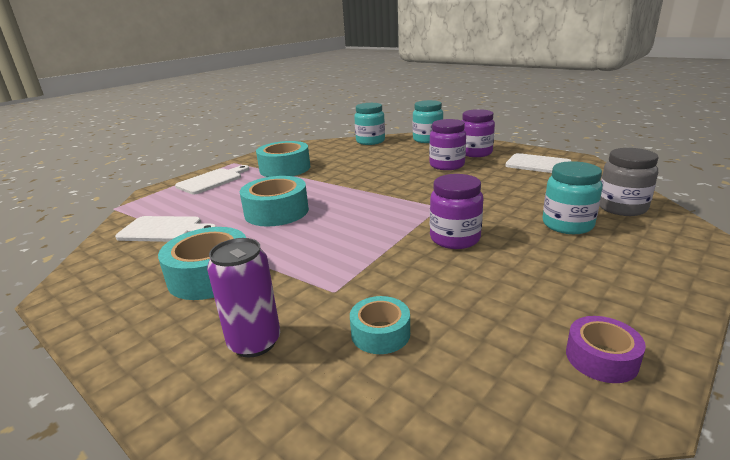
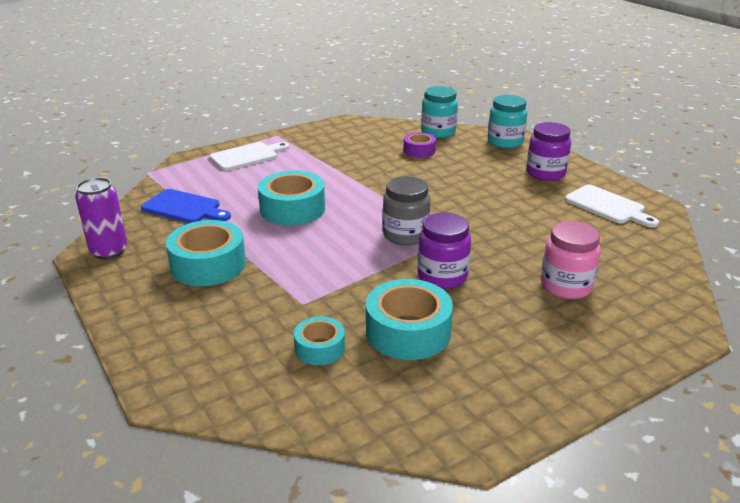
camera: 15 degrees right, 5 degrees up
white cutting board [115,216,217,242] -> blue cutting board [141,189,231,223]
purple can [207,238,280,357] -> purple can moved to [75,177,127,260]
turquoise tape [256,141,310,177] -> turquoise tape moved to [366,279,453,360]
purple jar [429,119,466,170] -> none
turquoise jar [543,161,603,234] -> pink jar [541,221,601,299]
purple tape [566,316,646,383] -> purple tape moved to [403,132,436,158]
grey jar [599,148,659,216] -> grey jar moved to [383,176,430,246]

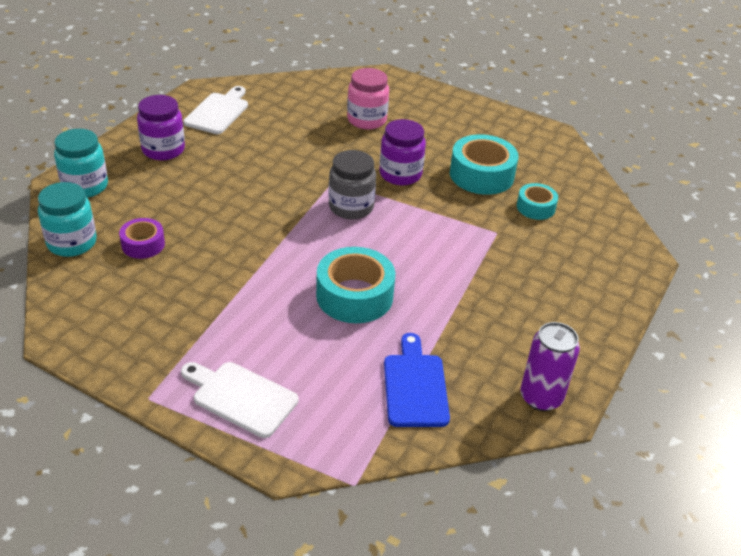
camera: 120 degrees left, 10 degrees up
turquoise tape [166,220,246,286] -> none

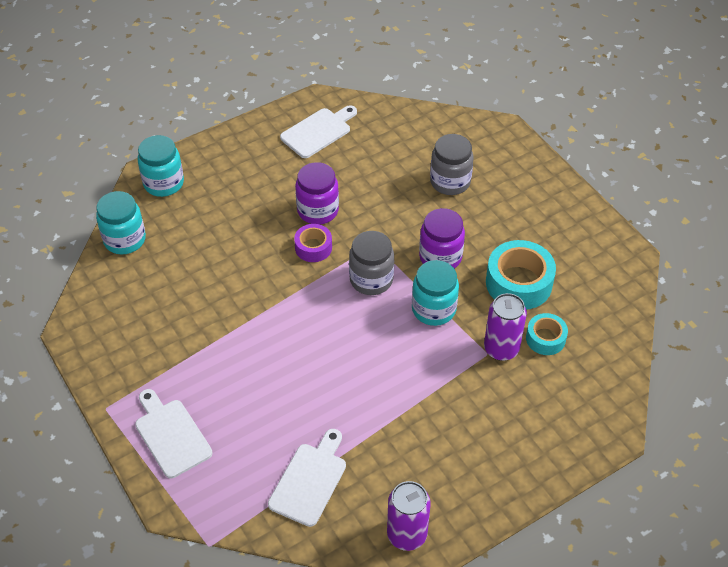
camera: 30 degrees right, 10 degrees up
purple tape [119,218,165,259] -> purple tape moved to [294,224,332,262]
purple jar [137,95,185,161] -> purple jar moved to [295,162,339,224]
turquoise tape [316,247,395,323] -> none
pink jar [347,68,389,129] -> grey jar [430,134,474,195]
blue cutting board [384,333,450,427] -> white cutting board [268,429,346,527]
none -> turquoise jar [412,260,459,326]
none -> purple can [484,293,527,361]

